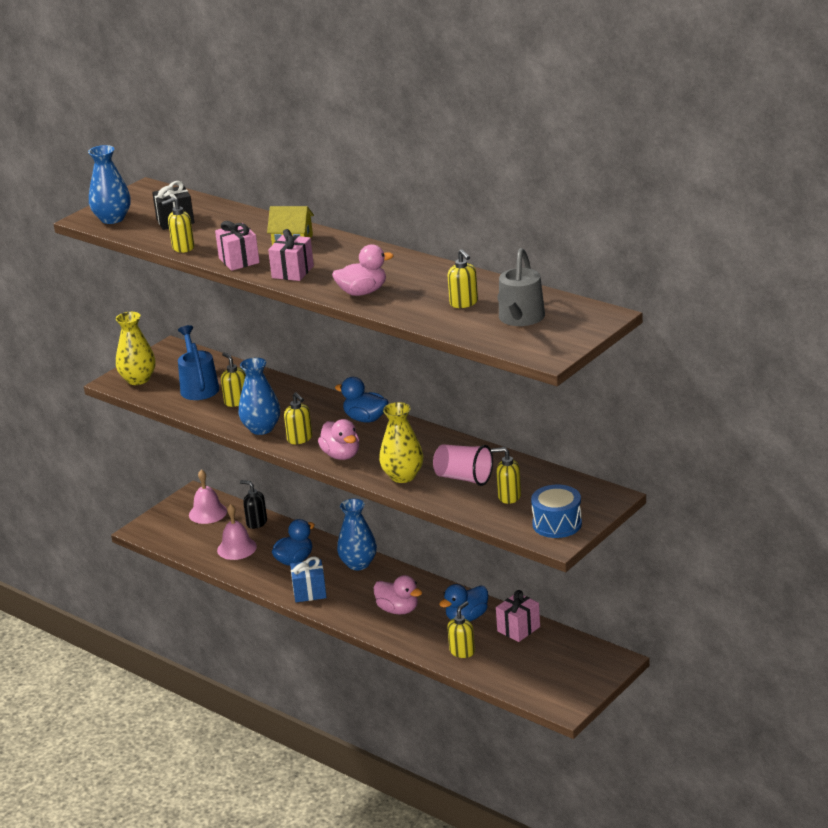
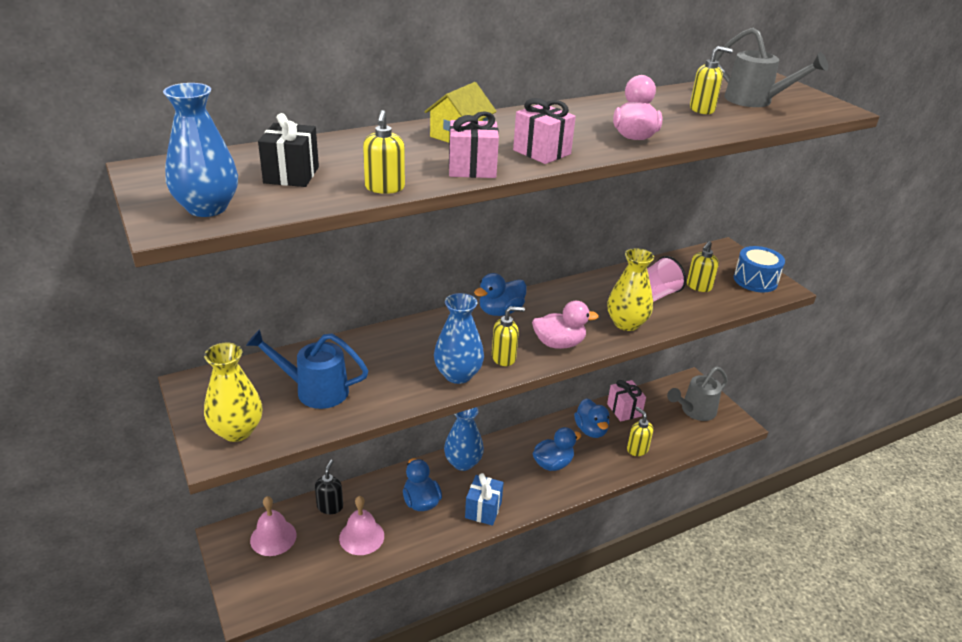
camera: 70 degrees left, 5 degrees up
yellow soap dispenser [221,352,246,407] -> none
black soap dispenser [240,480,267,529] -> black soap dispenser turned 135 degrees clockwise [315,459,343,514]
pink duck [374,575,422,614] -> blue duck [533,427,581,471]
none -> grey watering can [667,366,728,421]

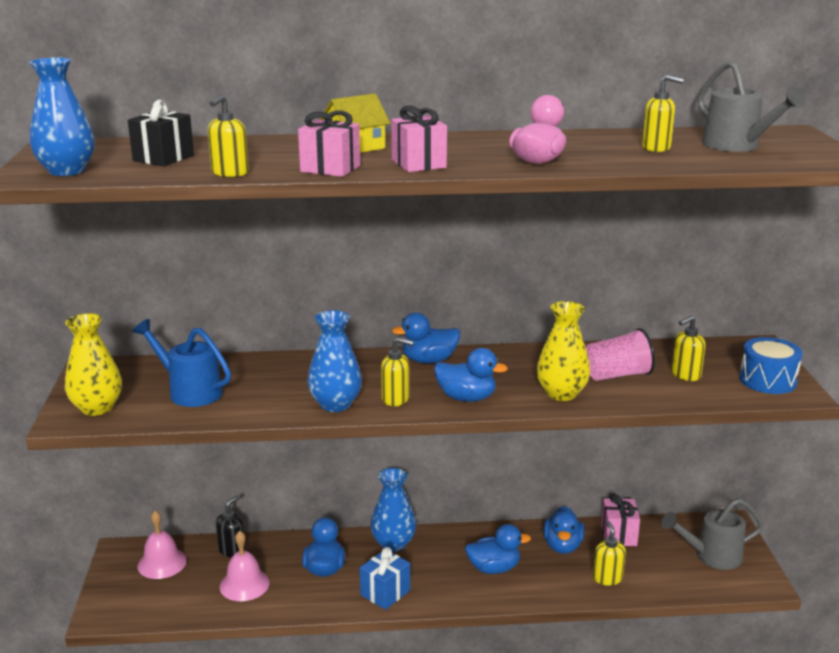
camera: 25 degrees right, 10 degrees down
pink duck [532,301,599,349] -> blue duck [434,348,508,402]

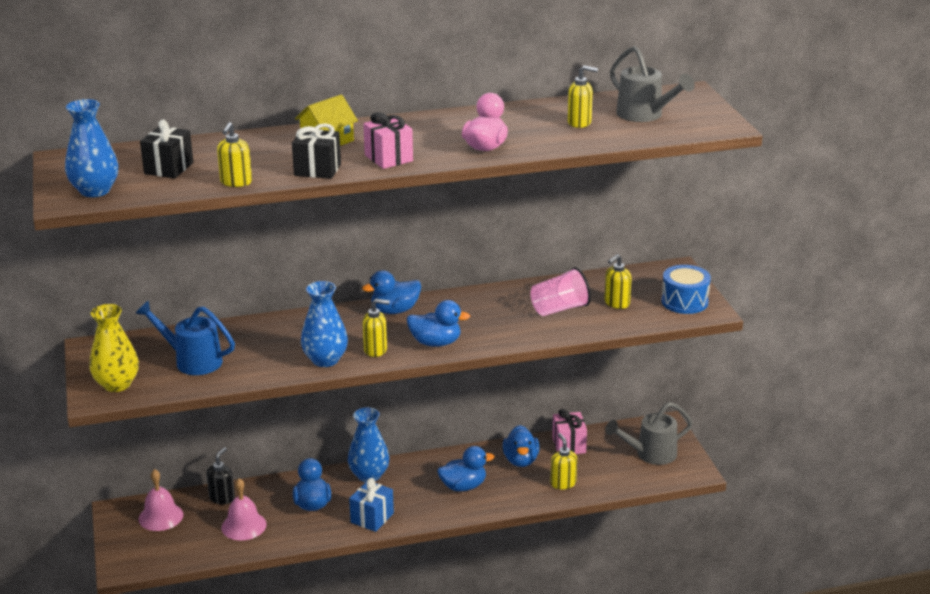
camera: 10 degrees left, 5 degrees up
pink gift [298,110,360,177] -> black gift [292,123,341,179]
yellow vase [536,301,590,401] -> none

